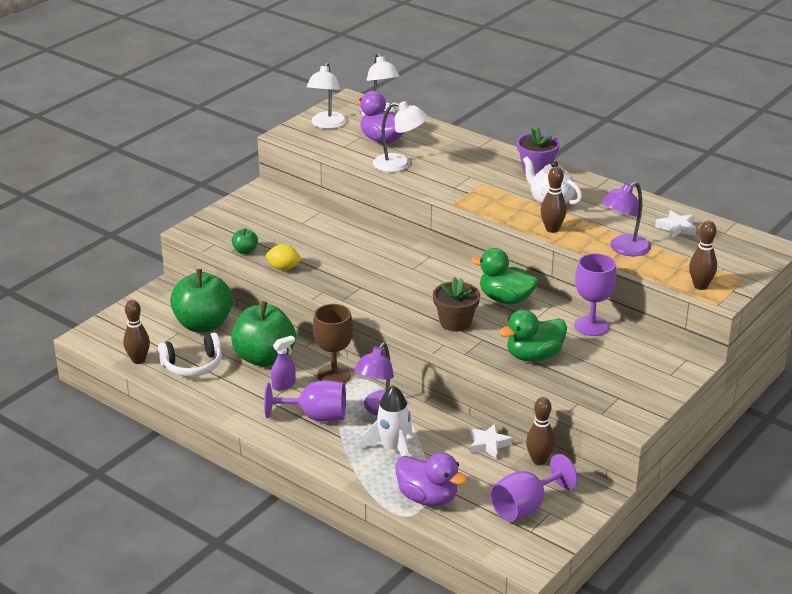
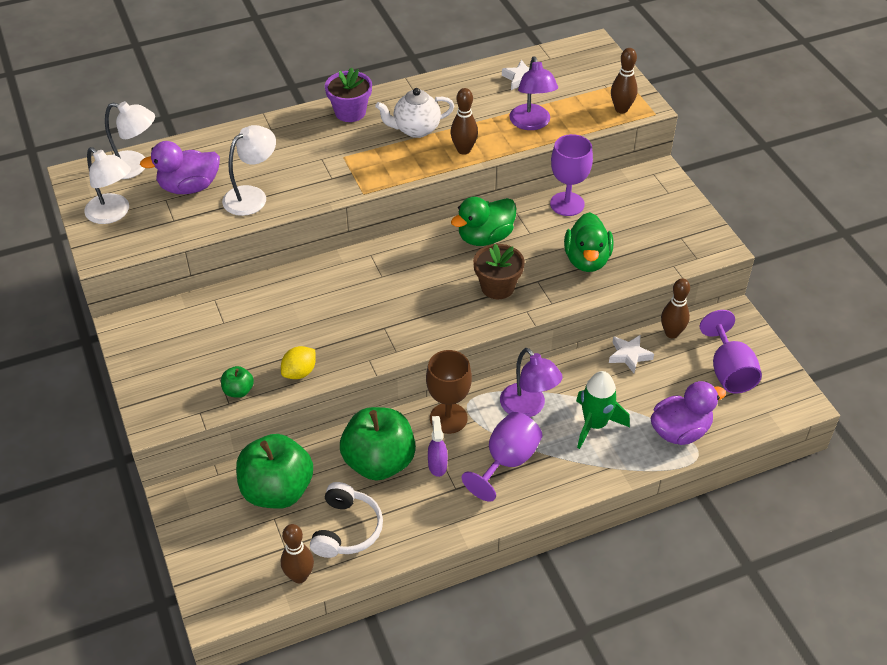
camera: 60 degrees left, 15 degrees up
white rocket [360,386,412,457] -> green rocket [576,371,630,449]

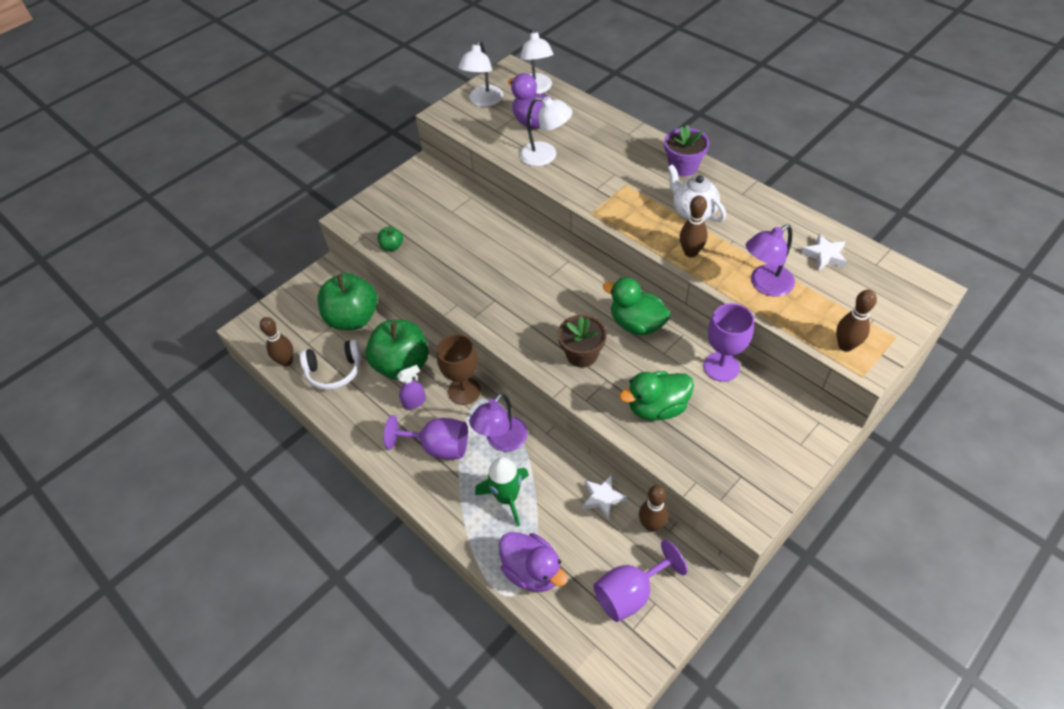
camera: 70 degrees right, 5 degrees up
yellow lemon [281,346,316,379] -> none

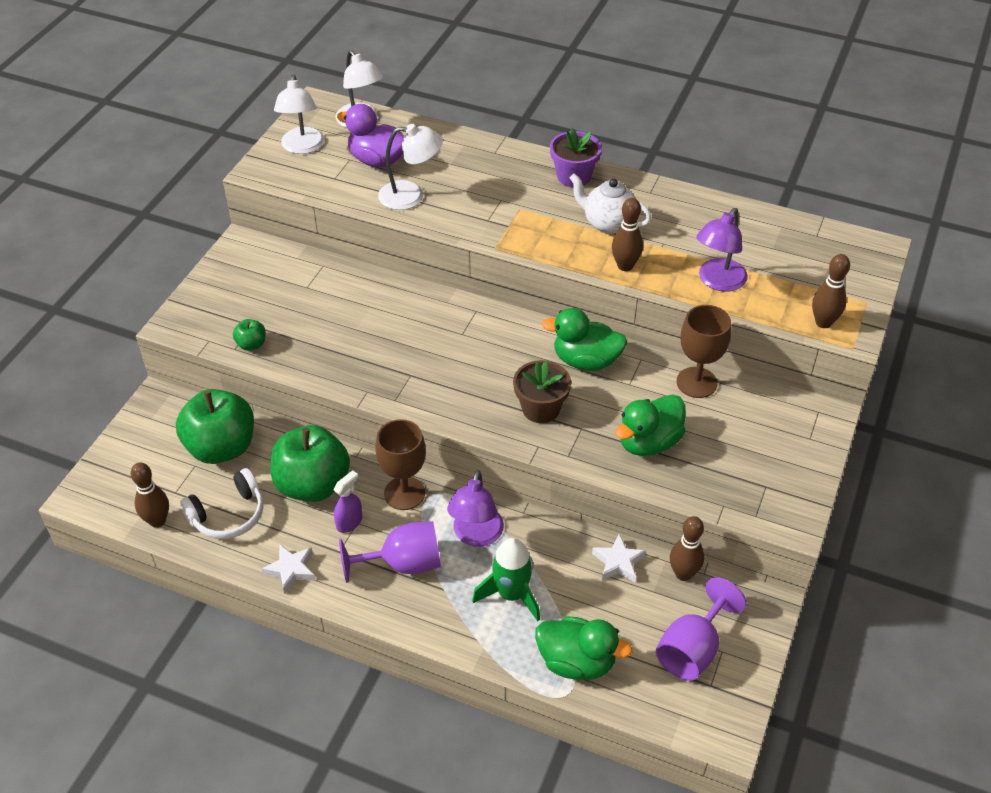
camera: 25 degrees left, 5 degrees down
purple duck [499,532,568,592] -> green duck [535,616,632,680]
purple goblet [704,303,754,382] -> brown goblet [677,305,731,398]
white star [801,234,847,271] -> white star moved to [262,544,316,594]

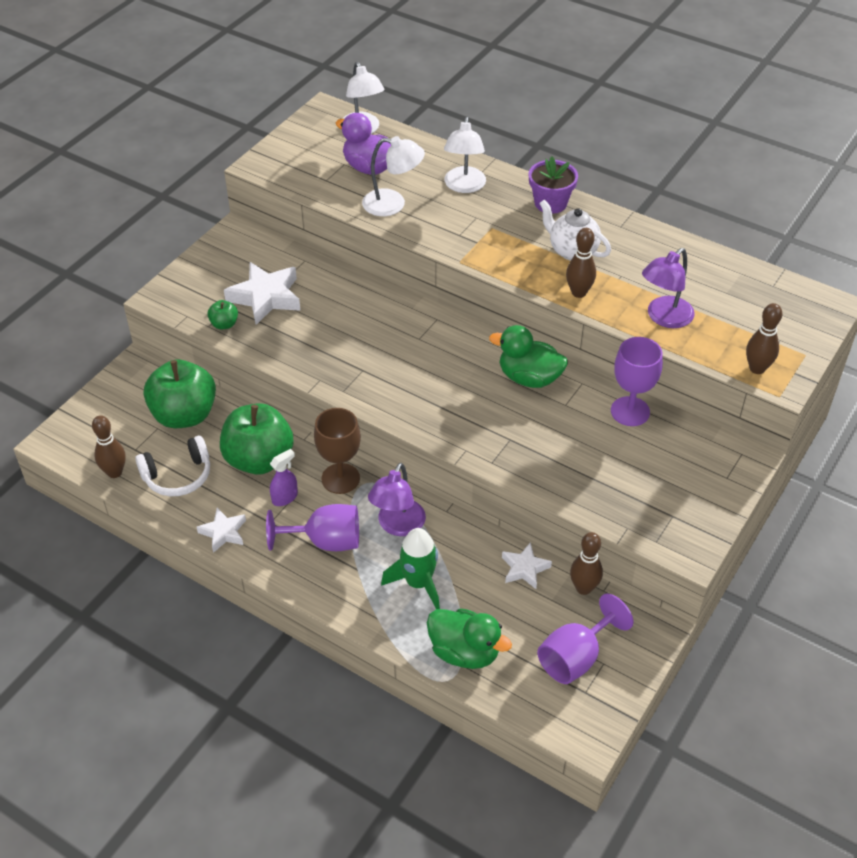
camera: 10 degrees right, 0 degrees up
white lamp [274,75,325,154] -> white lamp moved to [444,117,486,193]
brown flower pot [513,360,571,423] -> none
green duck [615,394,686,456] -> none
brown goblet [677,305,731,398] -> purple goblet [611,337,663,426]
none -> white star [224,262,301,325]

